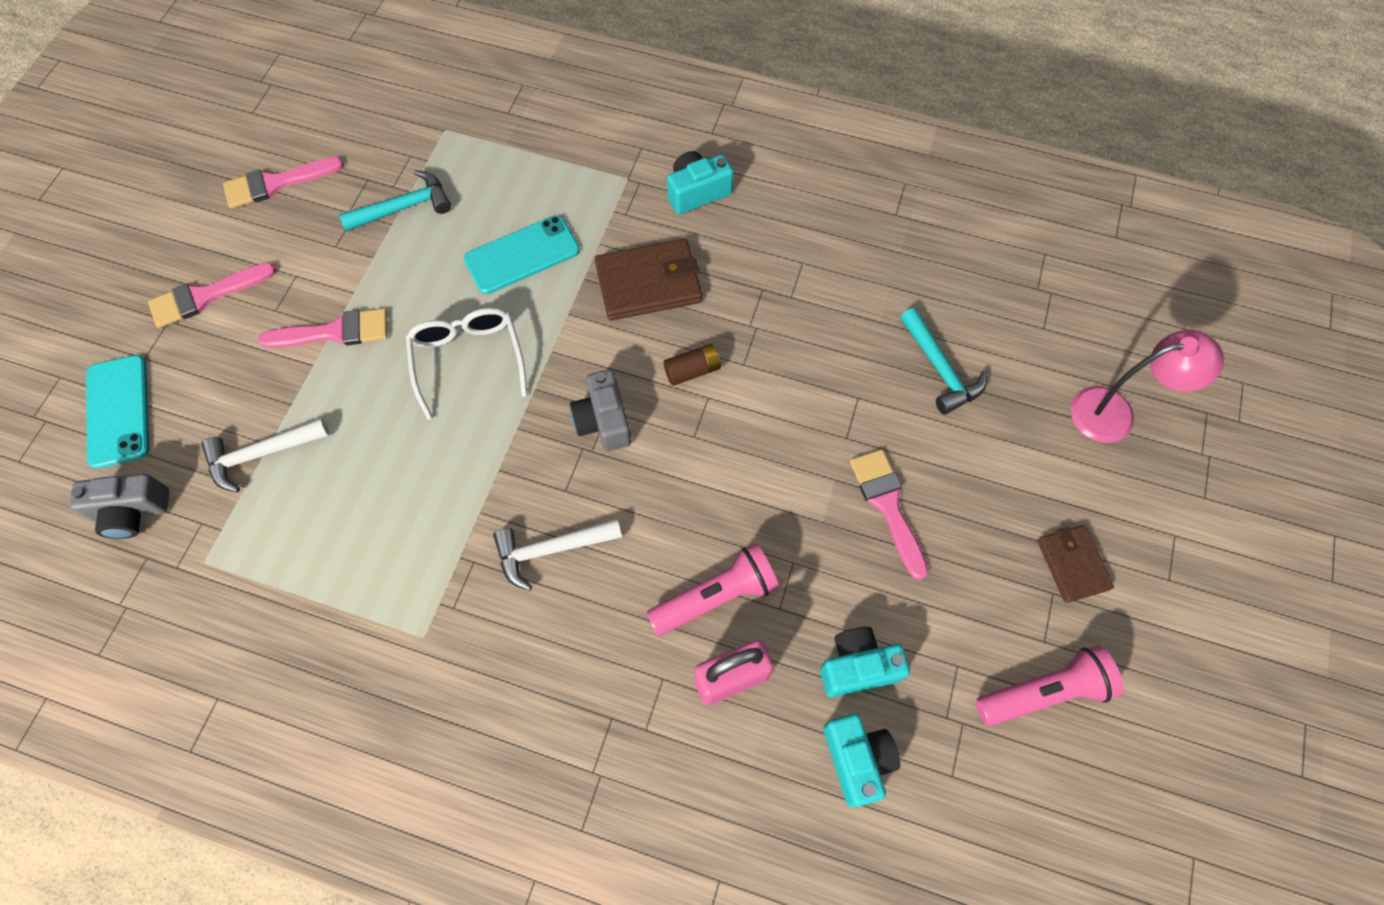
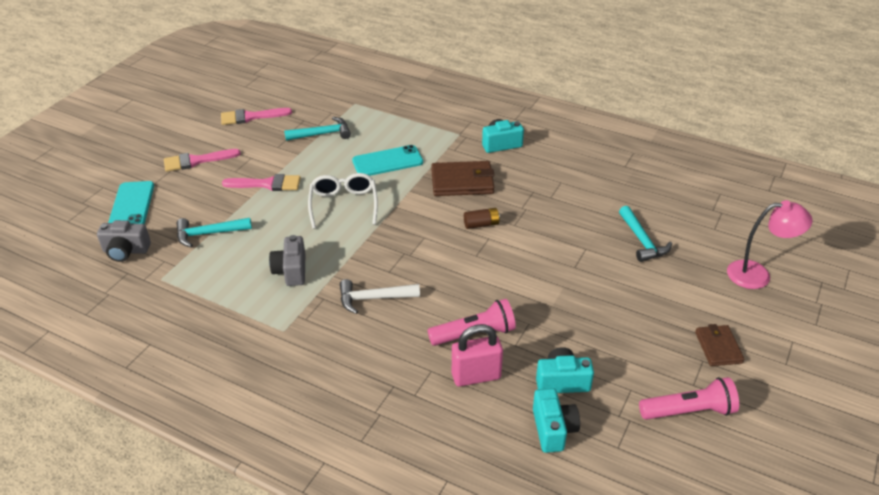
camera: 10 degrees right, 25 degrees down
white hammer [201,418,329,493] -> turquoise hammer [177,218,252,247]
grey camera [570,369,631,451] -> grey camera moved to [269,235,305,286]
pink brush [850,449,928,580] -> none

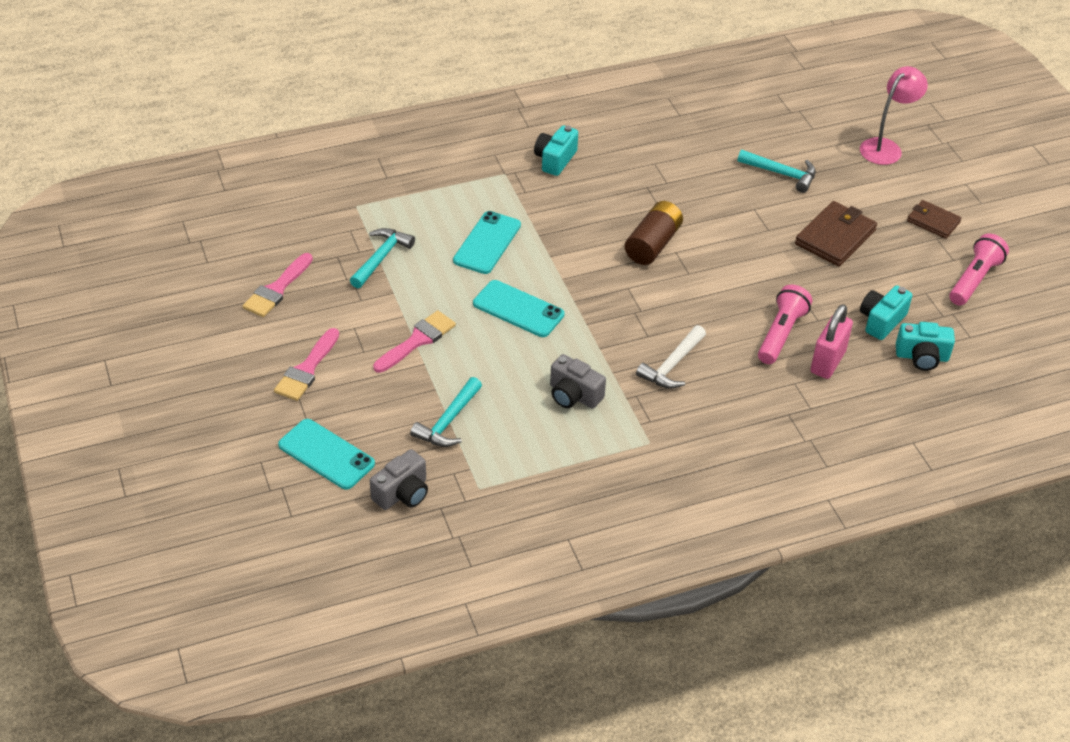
camera: 50 degrees left, 5 degrees up
white glasses [308,173,378,229] -> turquoise phone [473,280,564,337]
brown wallet [431,161,495,196] -> brown wallet moved to [795,201,877,266]
brown battery [464,208,500,229] -> brown battery [625,201,683,265], size x1.73
turquoise camera [533,388,580,453] -> turquoise camera turned 150 degrees clockwise [896,322,955,371]

